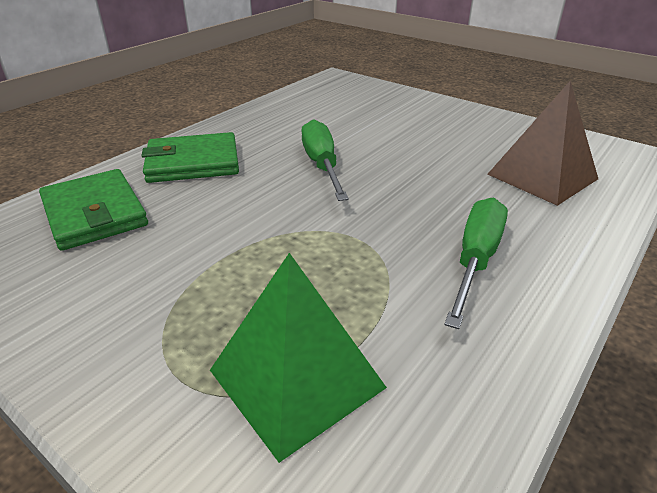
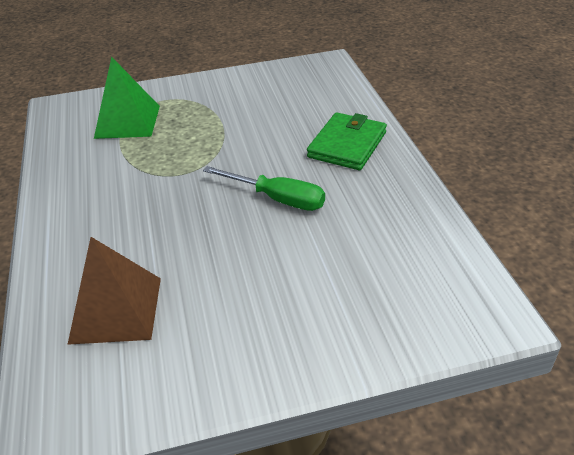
camera: 130 degrees right, 5 degrees up
green wallet [39,169,148,251] -> none
green screwdriver [444,197,508,329] -> none

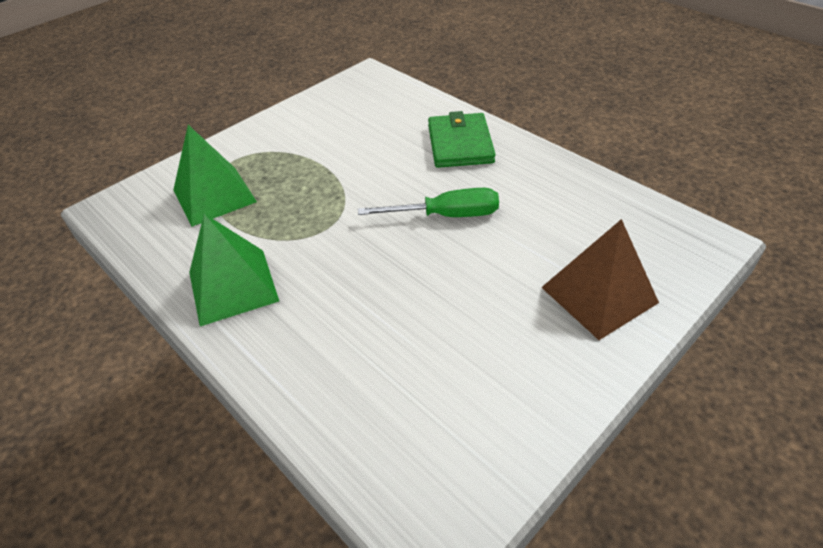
camera: 30 degrees left, 5 degrees up
brown pyramid [67,237,161,345] -> brown pyramid moved to [541,219,659,340]
none -> green pyramid [189,214,279,326]

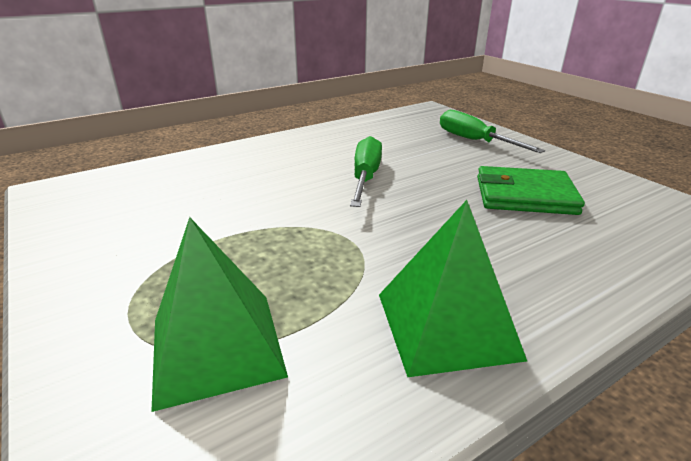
camera: 80 degrees left, 15 degrees down
green wallet [428,111,496,168] -> green wallet moved to [477,166,585,215]
brown pyramid [541,219,659,340] -> green screwdriver [440,110,545,153]

